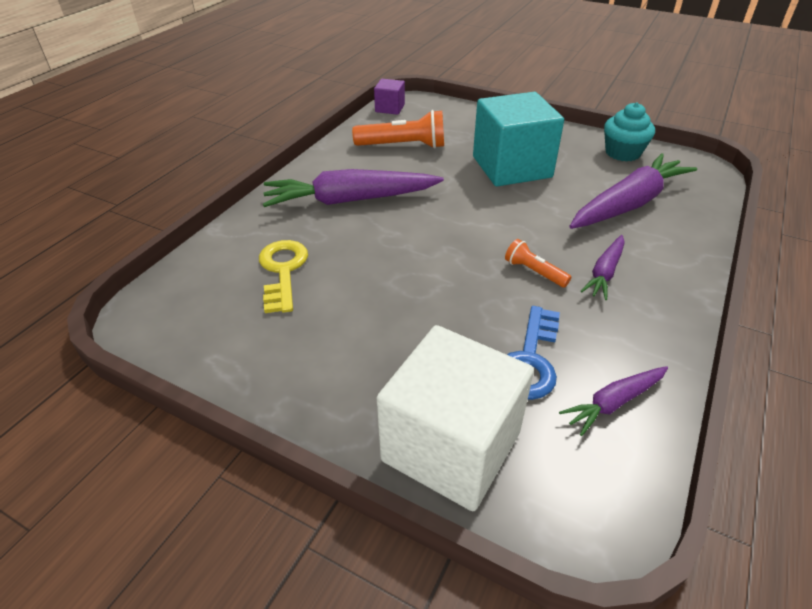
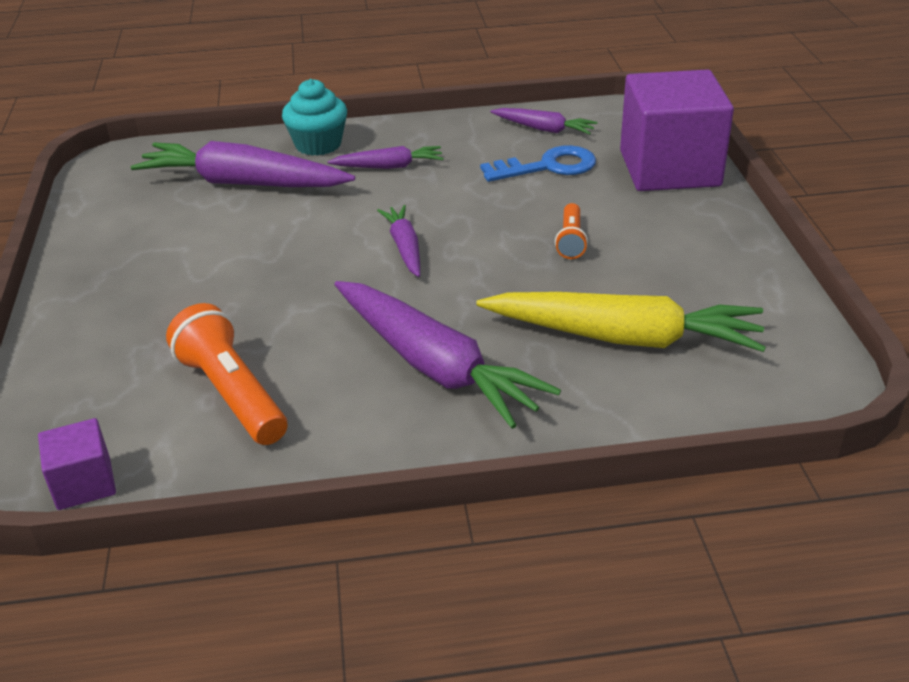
camera: 125 degrees left, 5 degrees down
yellow key [259,240,308,313] -> yellow carrot [476,292,766,352]
white cube [377,325,534,511] -> purple cube [620,69,734,191]
turquoise cube [473,92,564,186] -> none
orange flashlight [505,239,571,288] -> orange flashlight moved to [555,203,588,259]
turquoise cupcake [604,102,655,162] -> turquoise cupcake moved to [282,79,347,156]
none -> purple carrot [377,205,420,277]

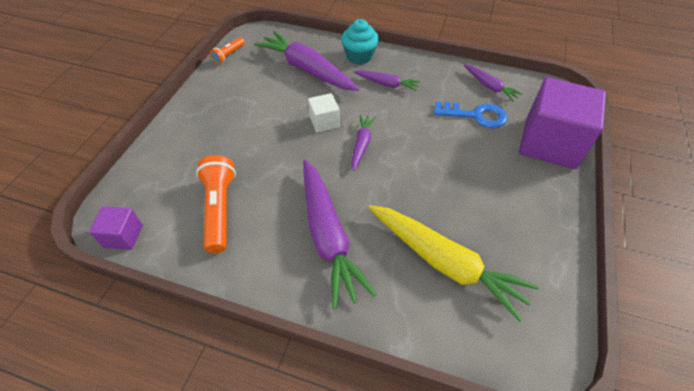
camera: 25 degrees right, 15 degrees up
orange flashlight [555,203,588,259] -> orange flashlight moved to [210,37,245,64]
none -> white cube [308,93,340,132]

